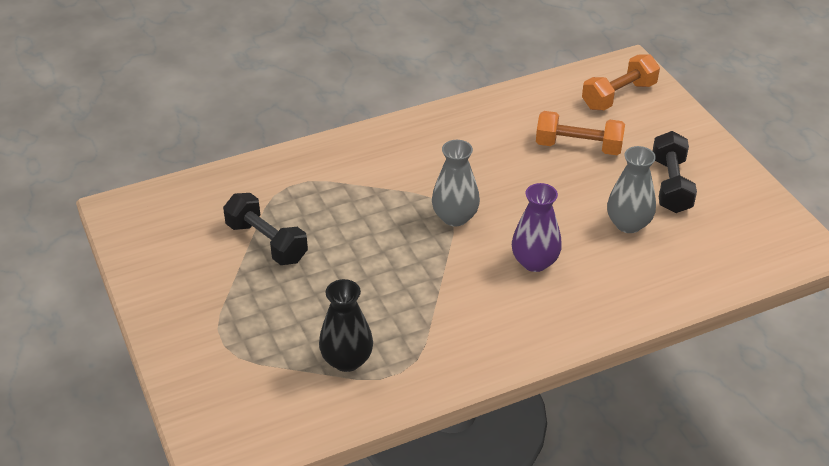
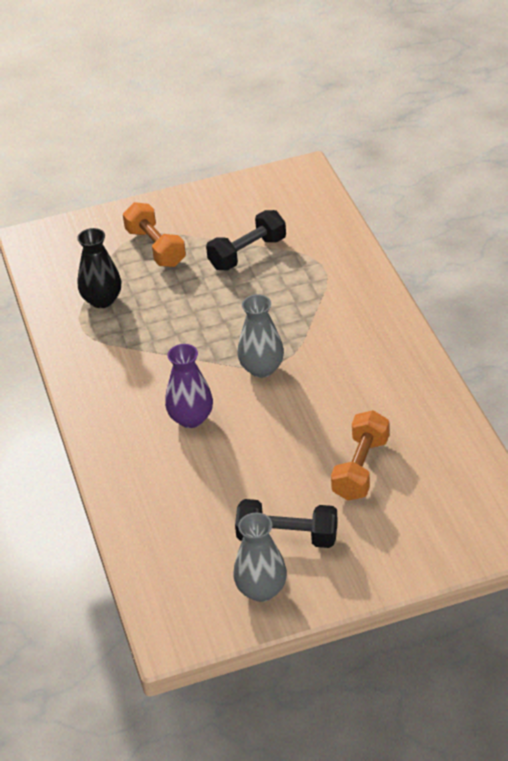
camera: 100 degrees right, 0 degrees up
orange dumbbell [582,54,660,110] -> orange dumbbell moved to [123,202,186,267]
grey vase [607,146,656,233] -> grey vase moved to [234,513,287,602]

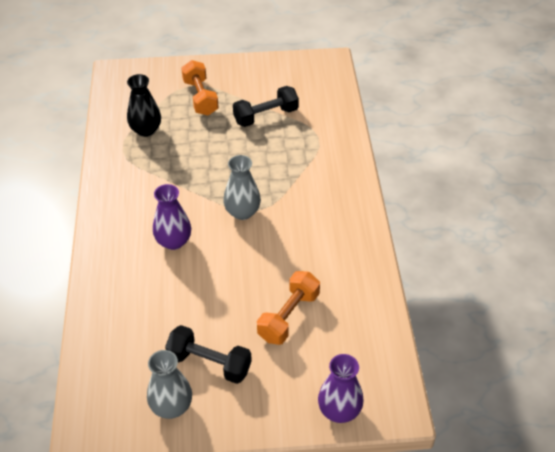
camera: 10 degrees right, 5 degrees up
none -> purple vase [318,354,363,423]

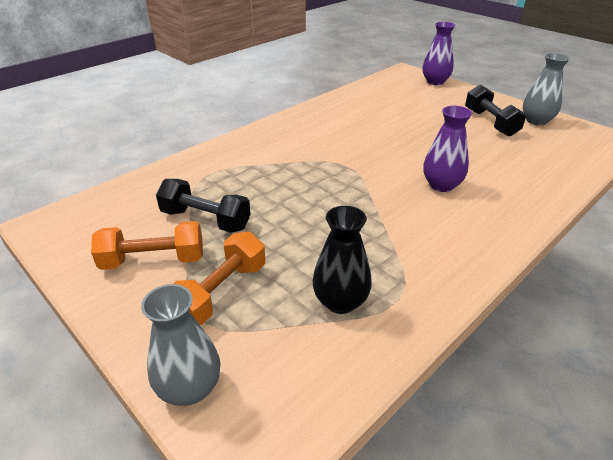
camera: 130 degrees left, 10 degrees down
grey vase [223,155,261,220] -> grey vase moved to [141,284,220,406]
orange dumbbell [257,271,320,345] -> orange dumbbell moved to [91,221,203,270]

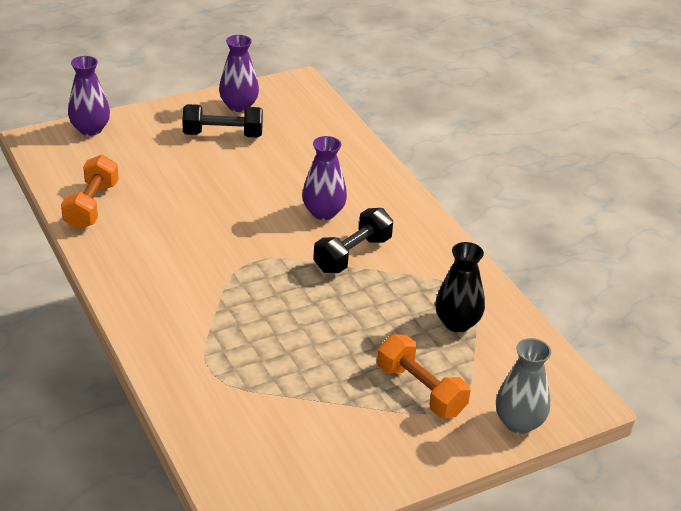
camera: 75 degrees left, 0 degrees up
orange dumbbell [91,221,203,270] -> orange dumbbell moved to [61,155,119,229]
black dumbbell [156,179,251,233] -> black dumbbell moved to [313,208,393,273]
grey vase [523,53,570,126] -> purple vase [219,35,259,112]

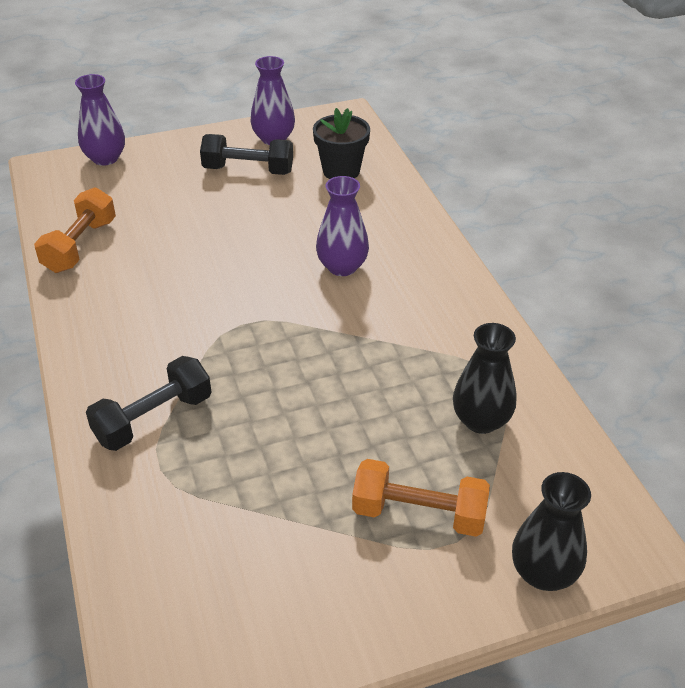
camera: 10 degrees right, 5 degrees up
black dumbbell [313,208,393,273] -> black dumbbell moved to [86,356,211,451]
orange dumbbell [377,334,471,418] -> orange dumbbell turned 45 degrees counterclockwise [352,459,490,537]
grey vase [496,338,551,434] -> black vase [512,472,591,591]
none -> black flower pot [313,108,370,179]

